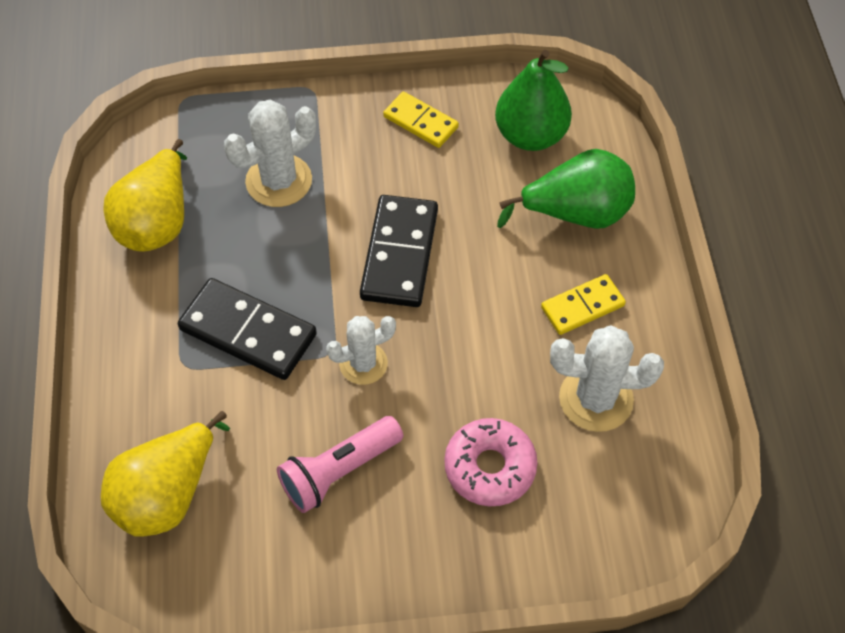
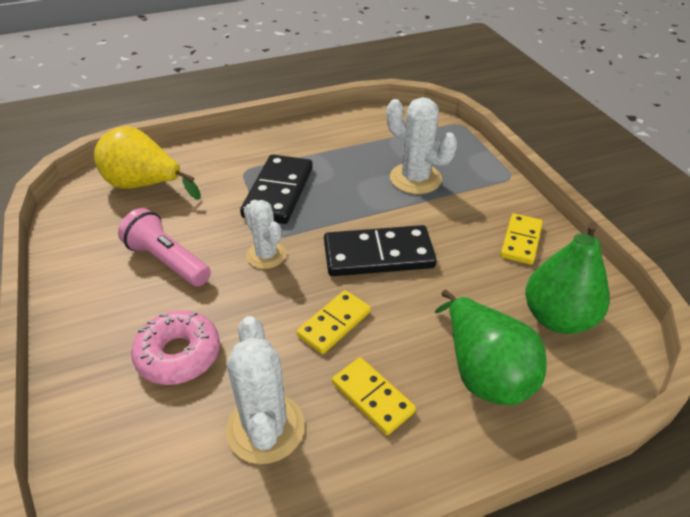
camera: 75 degrees right, 15 degrees down
yellow pear [103,139,187,252] -> none
none -> yellow domino [296,290,371,354]

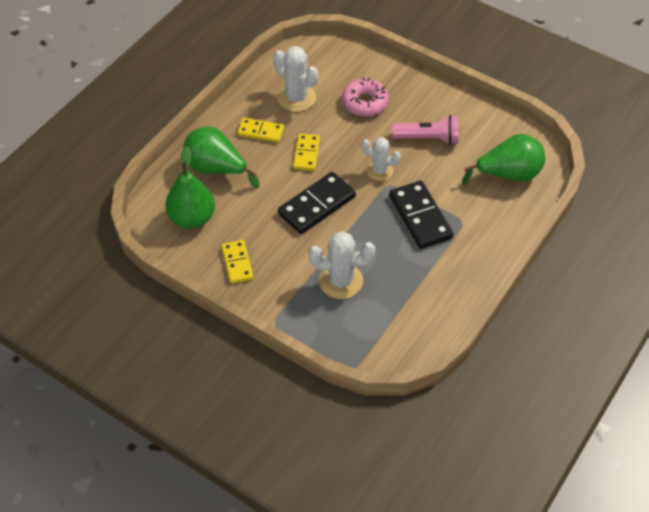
camera: 145 degrees right, 10 degrees up
yellow pear [94,126,201,200] -> green pear [462,134,545,185]

